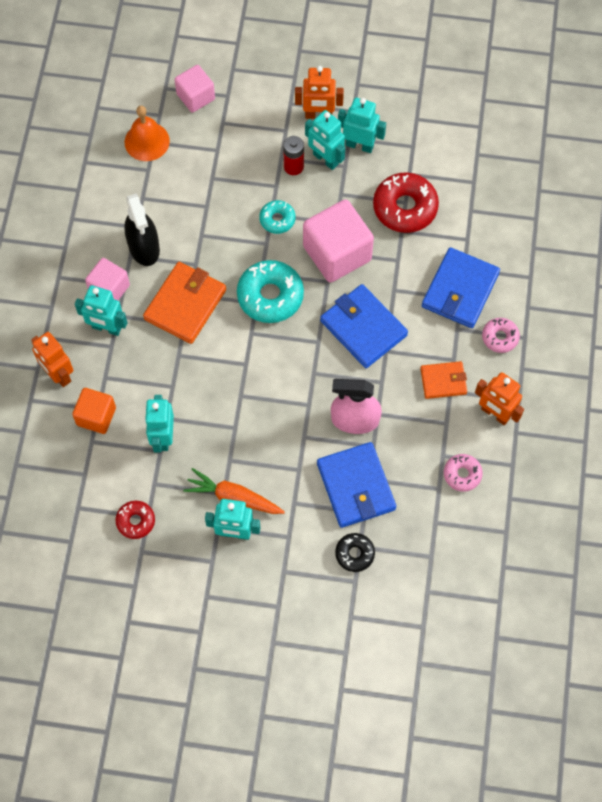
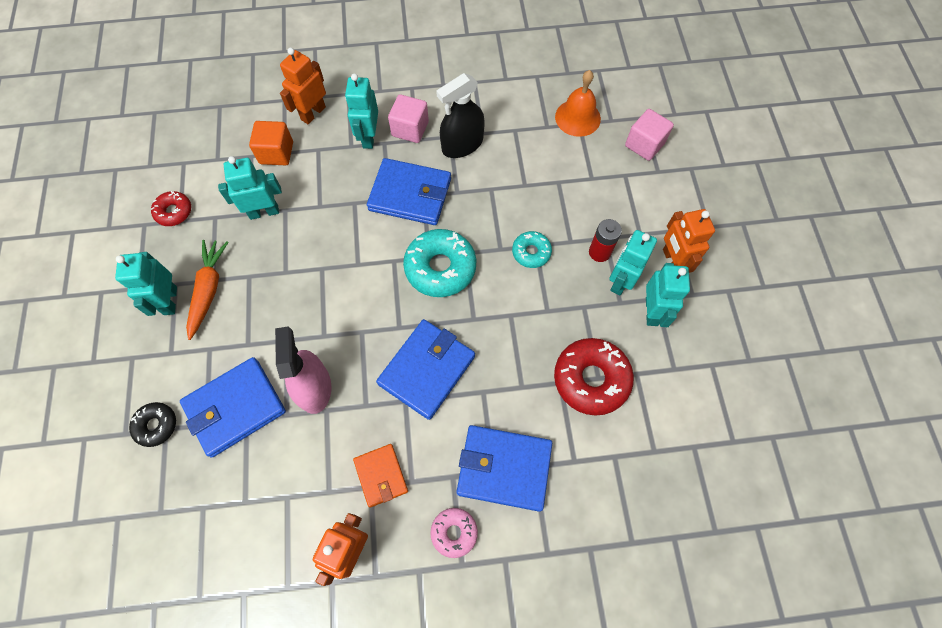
camera: 75 degrees right, 0 degrees up
orange wallet [143,262,226,344] -> blue wallet [367,158,451,225]
pink cube [303,199,374,283] -> none
pink donut [444,454,483,492] -> none

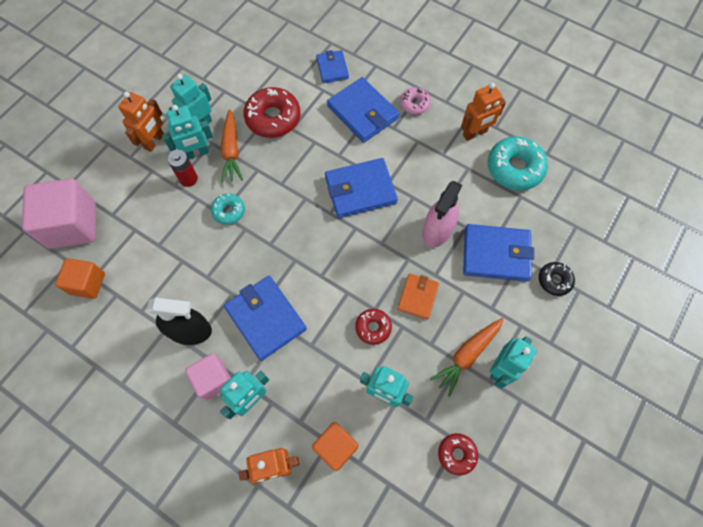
camera: 140 degrees left, 0 degrees up
orange wallet [353,444,408,508] -> orange wallet moved to [398,273,439,320]
turquoise donut [403,229,476,297] -> turquoise donut moved to [488,136,548,190]
orange bell [555,70,601,137] -> orange cube [55,258,105,299]
pink cube [625,109,674,161] -> pink cube [22,179,96,249], size x1.70
none -> orange carrot [221,109,243,182]
none -> blue wallet [316,50,349,83]
none -> red donut [355,309,392,345]

